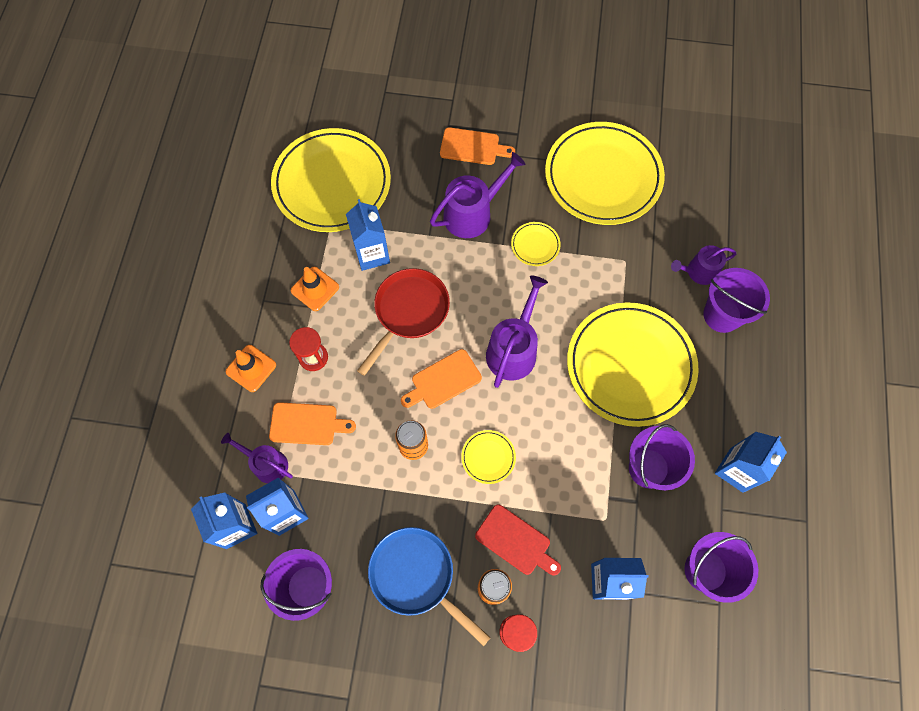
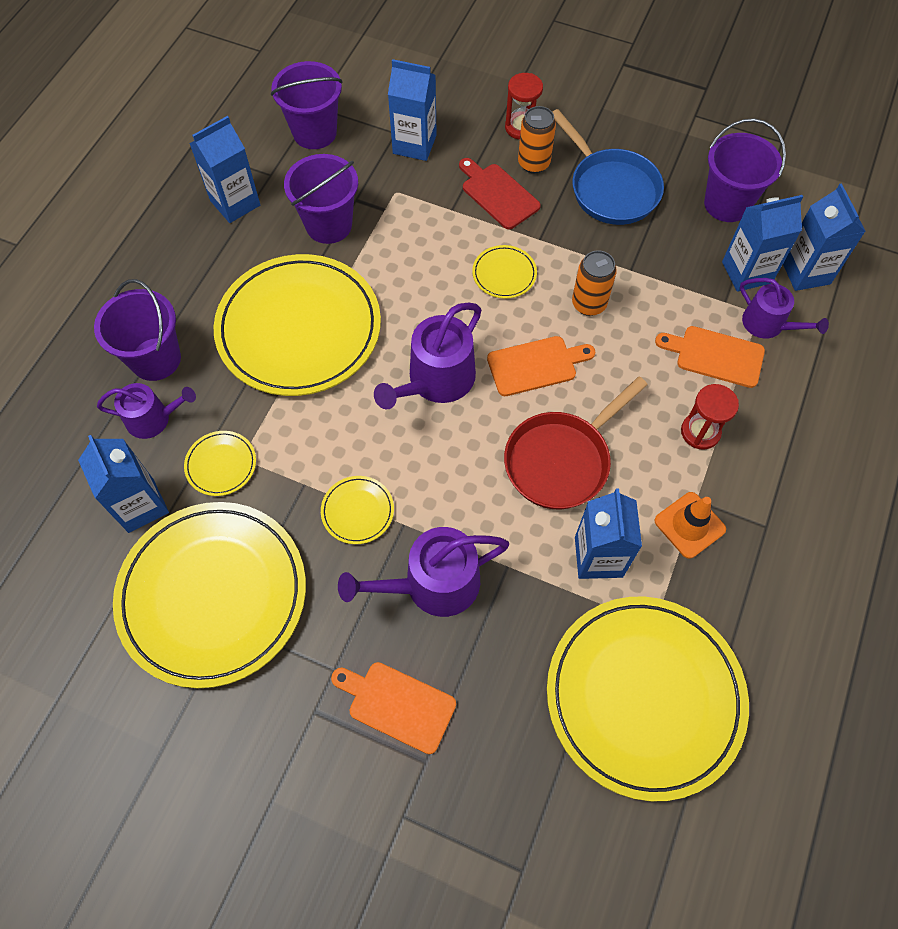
camera: 165 degrees left, 5 degrees down
orange traffic cone [226,345,276,392] -> none
none -> blue carton [78,435,169,533]
none -> yellow plate [184,431,256,496]

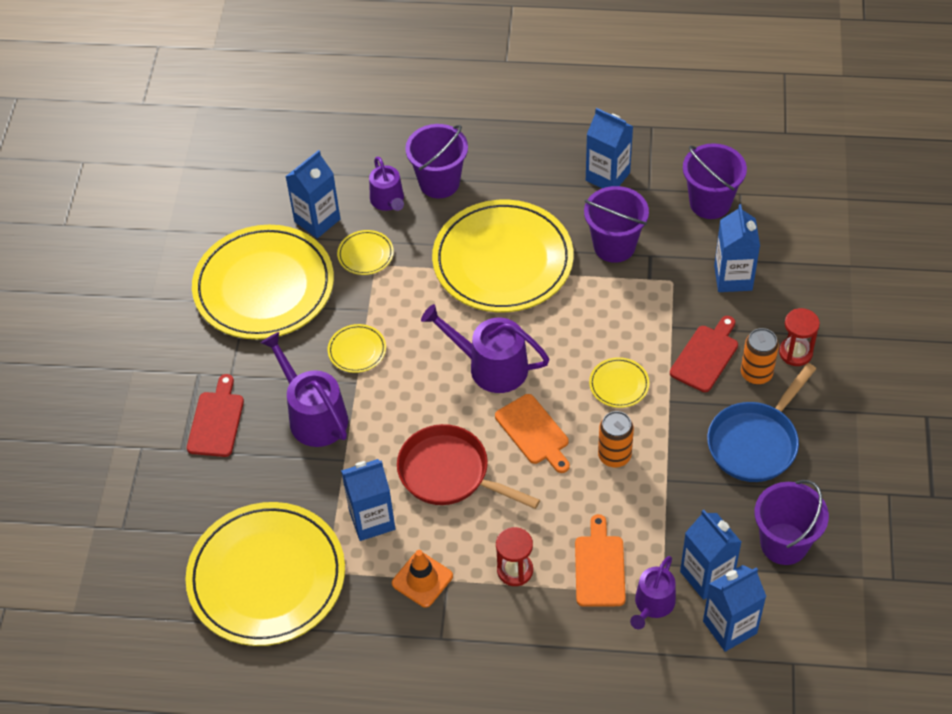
camera: 75 degrees right, 10 degrees down
orange cutting board [331,662,456,754] -> red cutting board [187,374,244,457]

